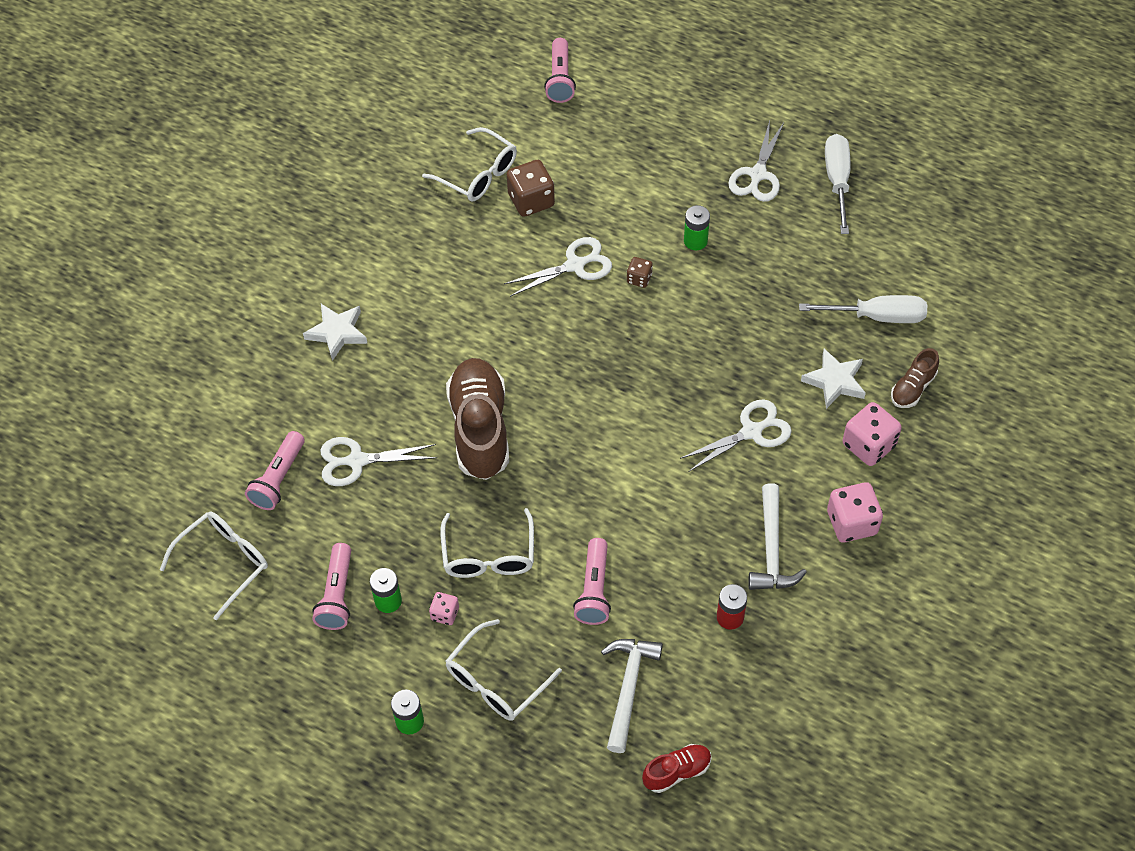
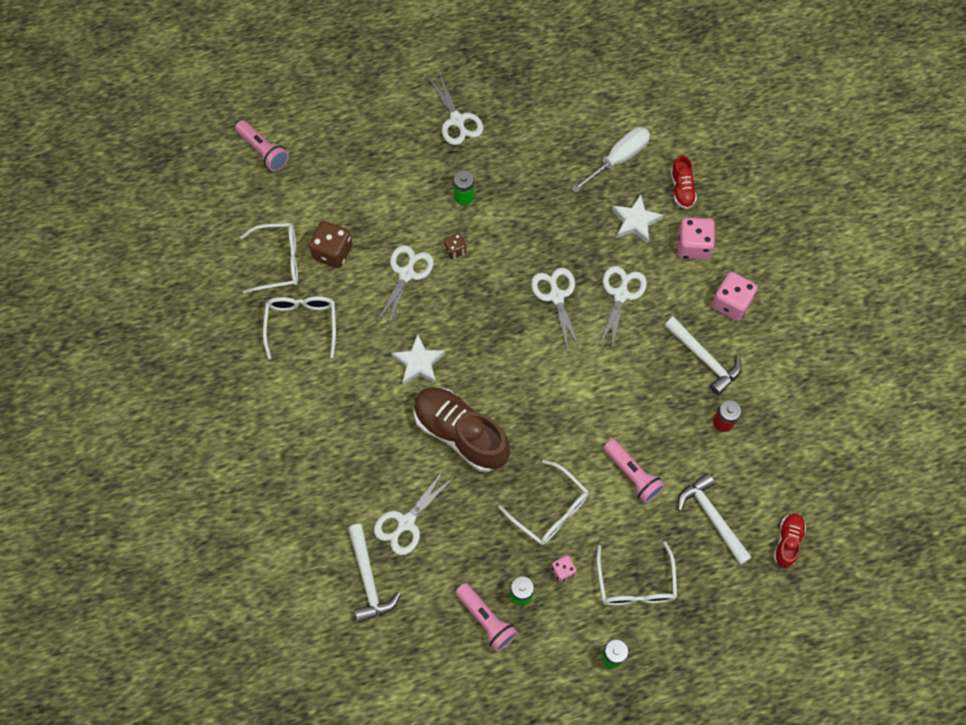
camera: 45 degrees left, 10 degrees up
white glasses [160,511,268,620] -> white glasses moved to [263,296,336,360]
pink flashlight [245,431,304,510] -> white hammer [348,524,401,623]
white star [303,304,368,361] -> white star moved to [391,334,445,385]
white screwdriver [825,134,851,234] -> none
brown shoe [891,348,939,408] -> red shoe [671,155,697,209]
none -> white scissors [531,268,581,352]

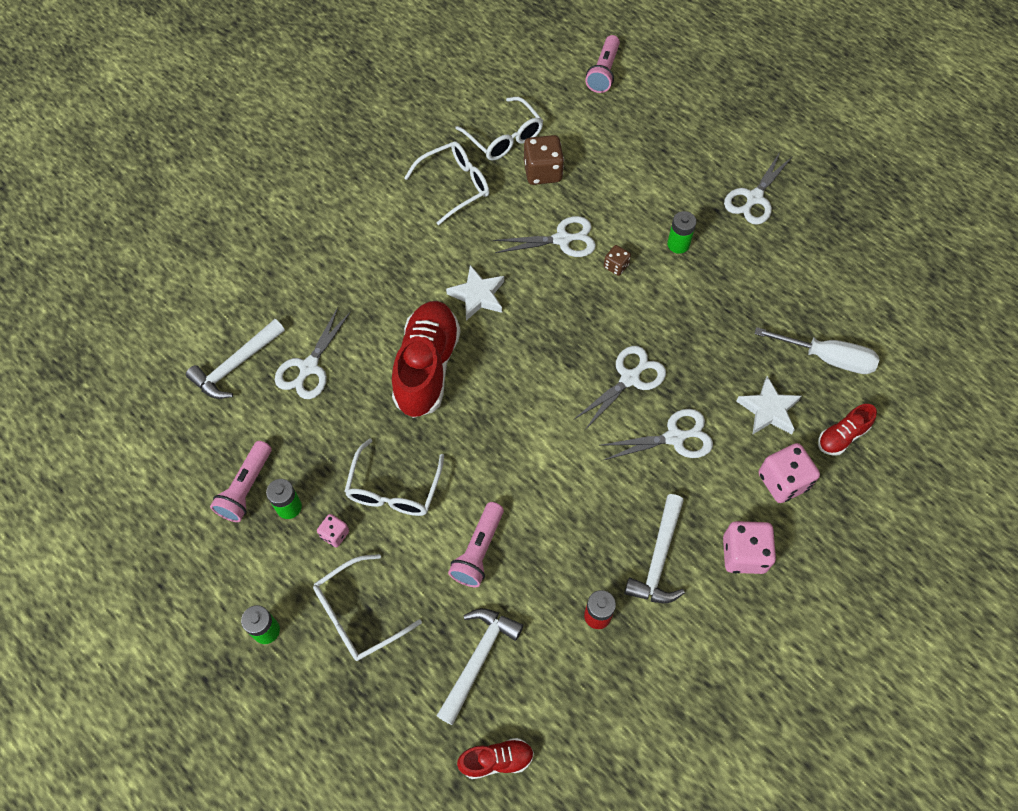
camera: 60 degrees right, 5 degrees down
white scissors [374,468,454,555] -> white scissors turned 75 degrees counterclockwise [275,307,351,399]
brown shoe [413,387,510,472] -> red shoe [392,301,461,418]

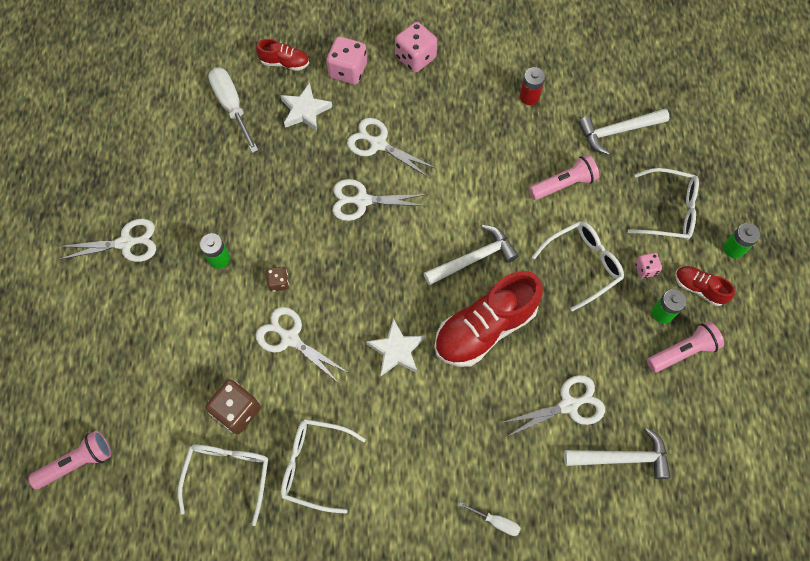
camera: 135 degrees left, 5 degrees up
red shoe [457,738,534,779] -> red shoe moved to [675,266,735,306]
white hammer [624,494,685,603] -> white hammer moved to [424,225,519,285]
none -> white screwdriver [458,502,521,536]

